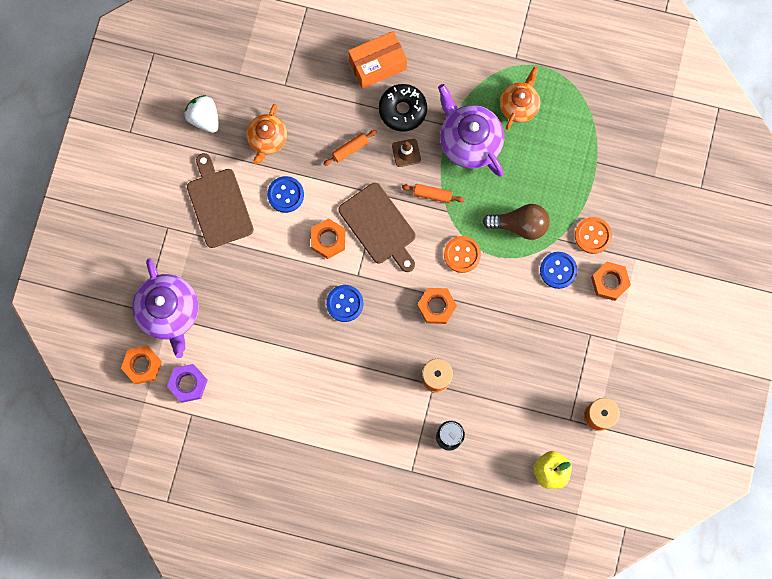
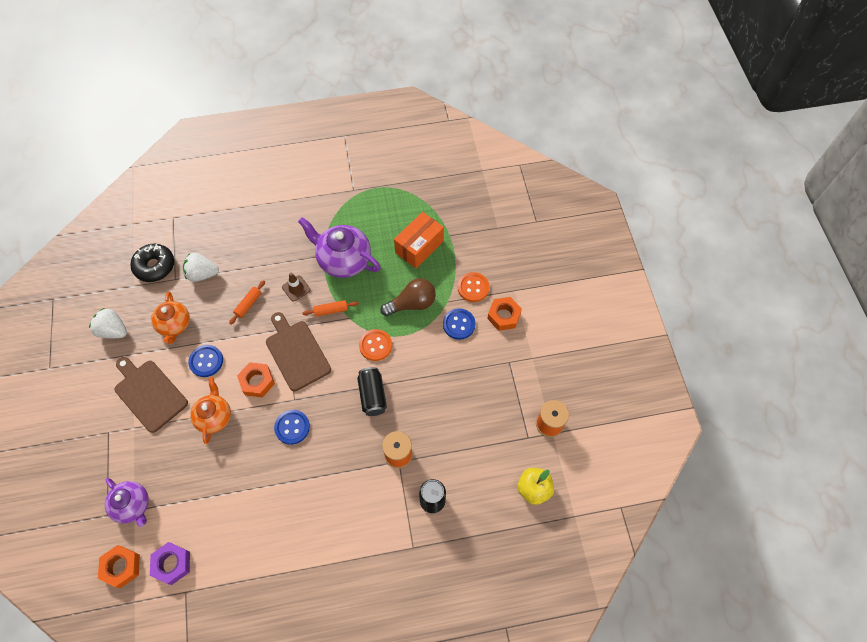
camera: 25 degrees left, 15 degrees down
purple teapot [132,258,198,358] -> purple teapot [105,478,149,527], size x0.64
brown cutting board [339,183,416,272] -> brown cutting board turned 150 degrees counterclockwise [266,312,331,391]
orange box [348,31,407,89] -> orange box moved to [394,212,444,268]
black donut [379,84,427,132] -> black donut moved to [130,244,174,282]
orange nut [417,288,457,324] -> black can [357,367,387,416]
orange teapot [500,66,540,130] -> orange teapot moved to [190,377,231,444]
none -> white strawberry [183,253,219,282]

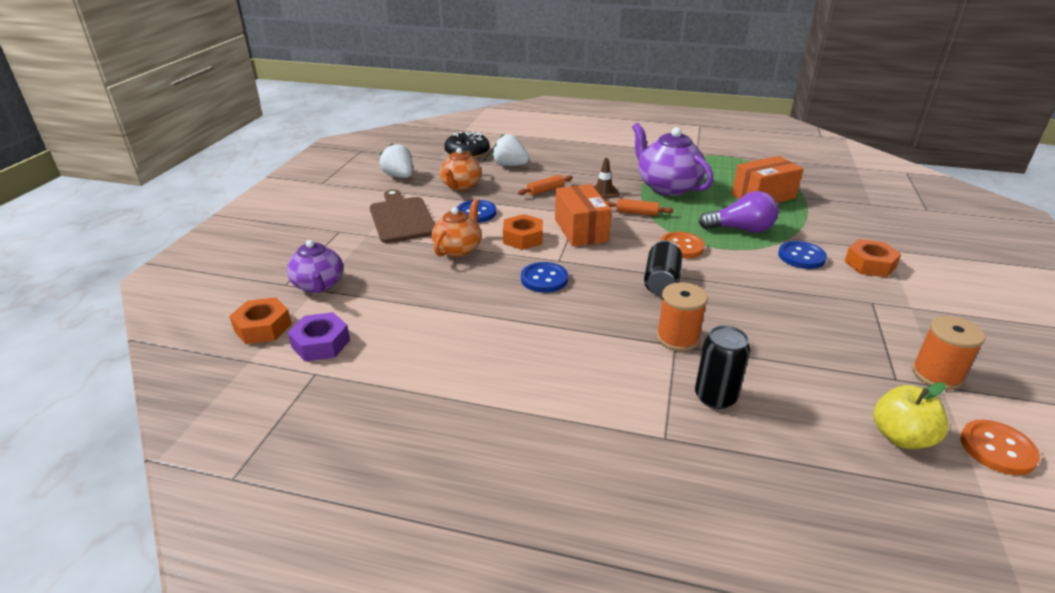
camera: 25 degrees right, 30 degrees down
brown cutting board [266,312,331,391] -> orange box [555,184,612,247]
brown light bulb [380,278,436,316] -> purple light bulb [698,191,779,233]
orange button [458,272,489,302] -> orange button moved to [960,420,1040,475]

